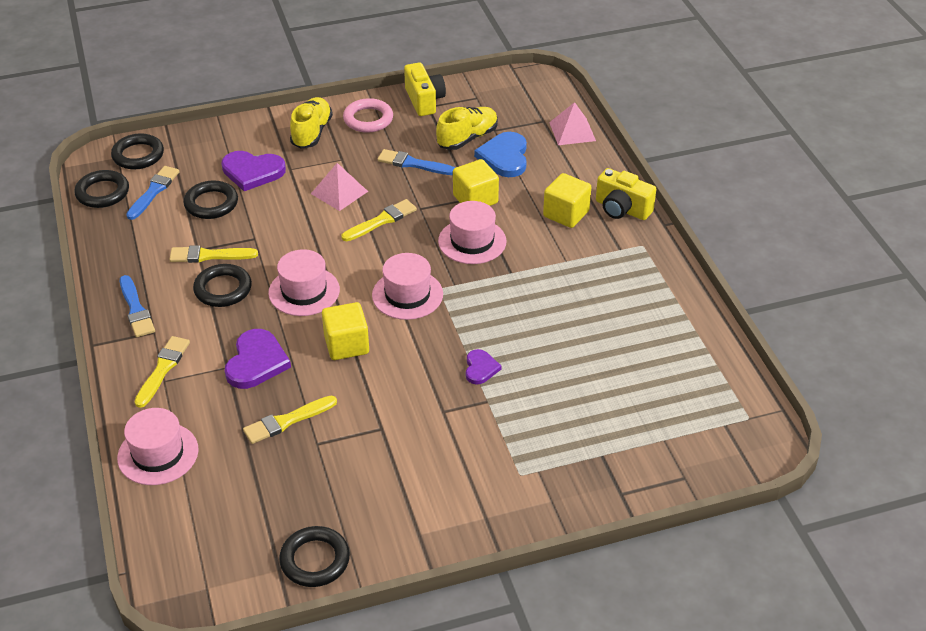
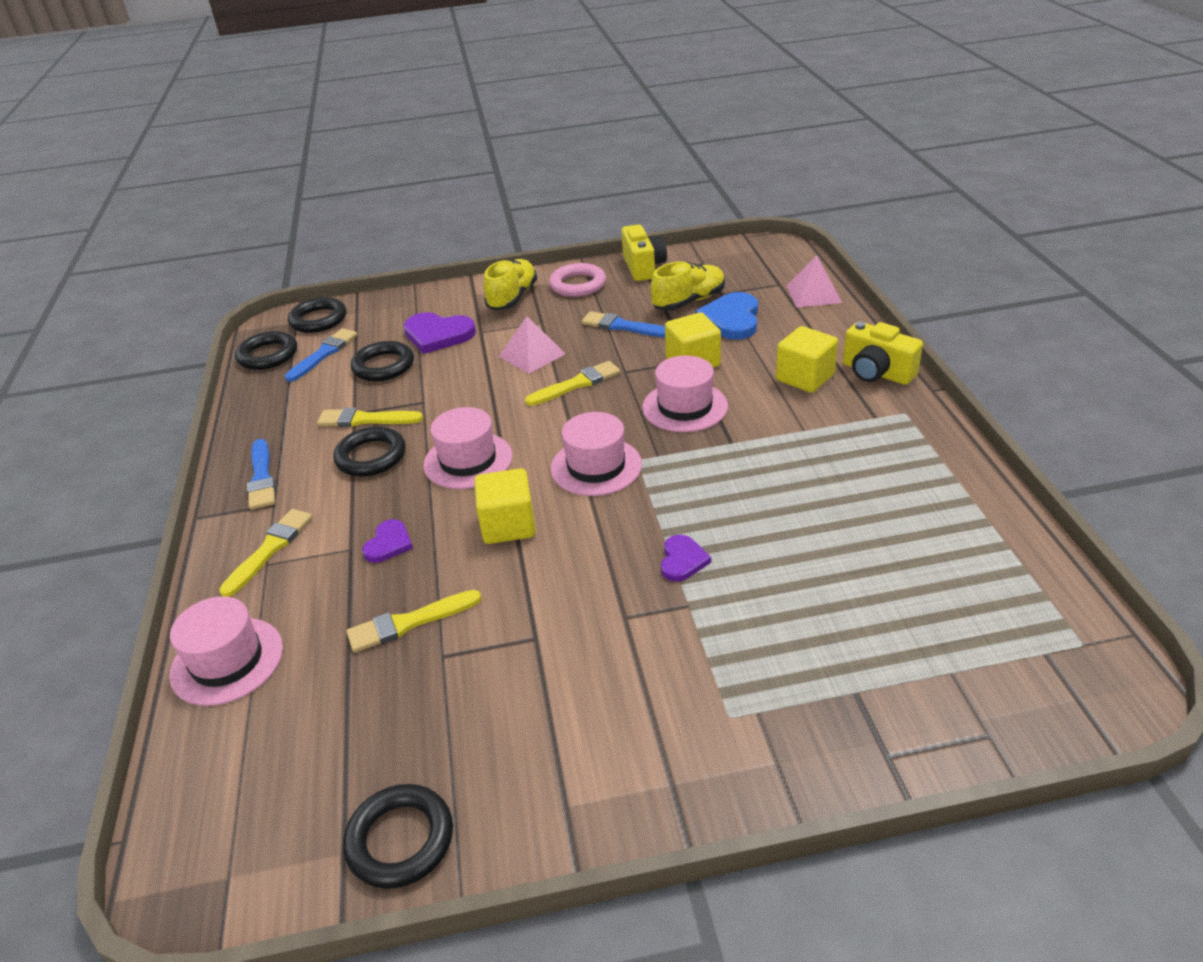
camera: 10 degrees right, 5 degrees down
purple heart [225,329,291,389] -> purple heart [362,519,413,563], size x0.57

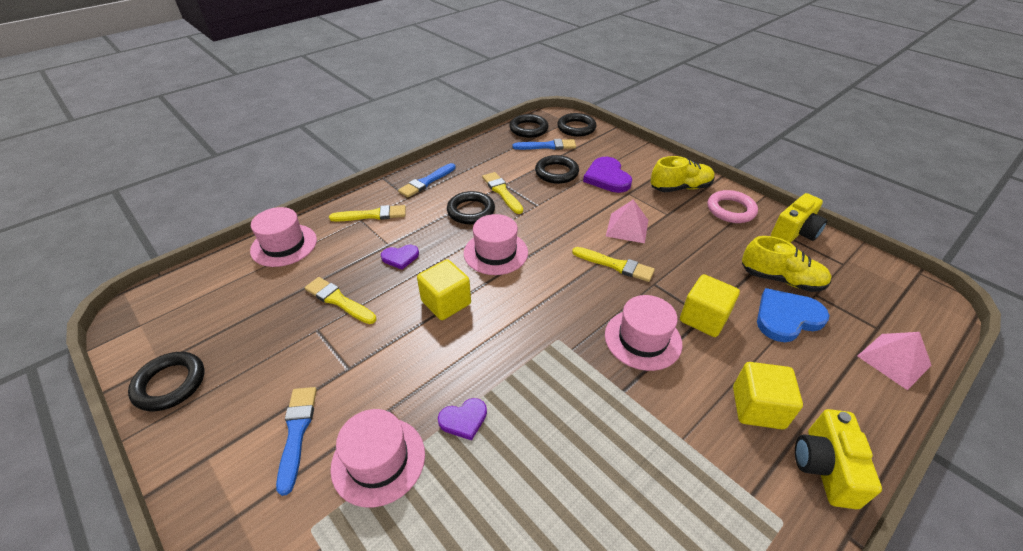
camera: 55 degrees right, 5 degrees up
pink hat [551,412,642,496] -> pink hat moved to [330,409,425,508]
blue brush [581,311,665,337] -> blue brush moved to [276,387,317,496]

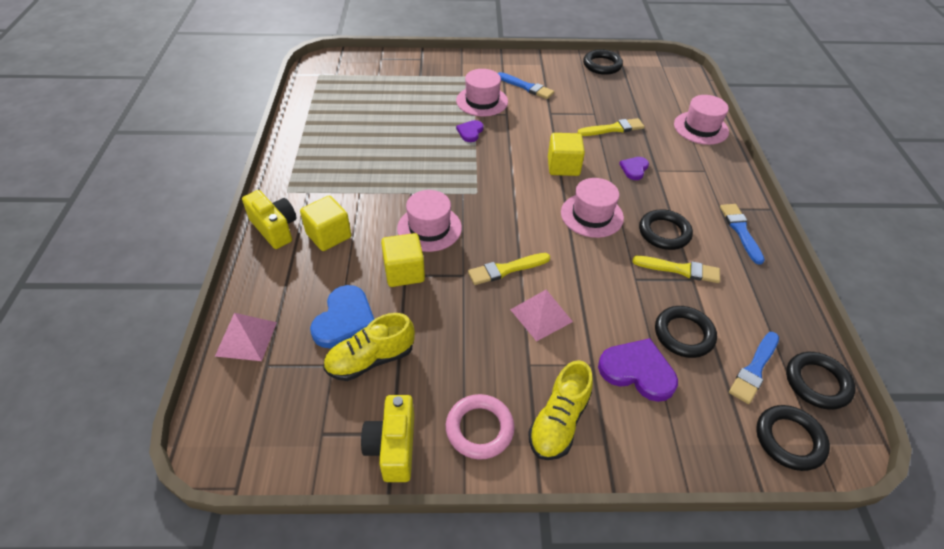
camera: 130 degrees right, 5 degrees up
yellow brush [329,205,406,222] -> none

